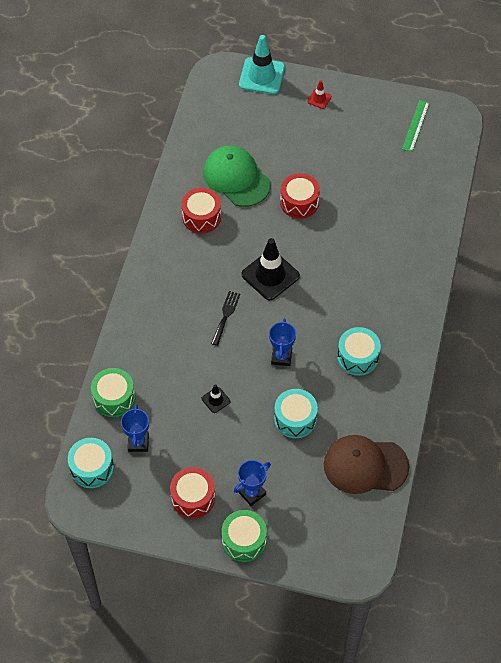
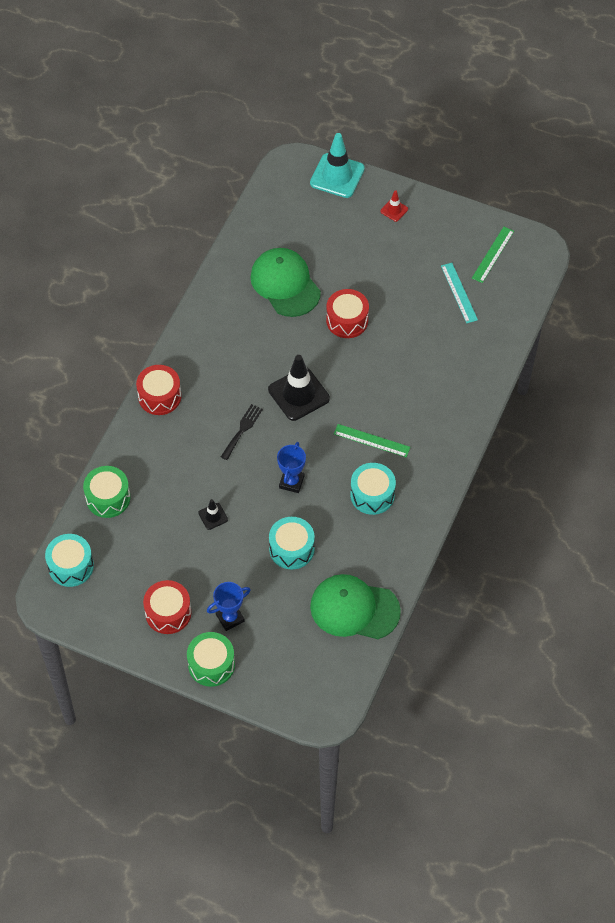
camera: 10 degrees right, 0 degrees up
blue trophy [121,404,149,452] -> none
red drum [181,188,221,233] -> red drum moved to [136,365,181,415]
brown cap [324,435,409,494] -> green cap [310,574,401,639]
none -> green ruler [334,424,411,457]
none -> turquoise ruler [441,263,478,323]

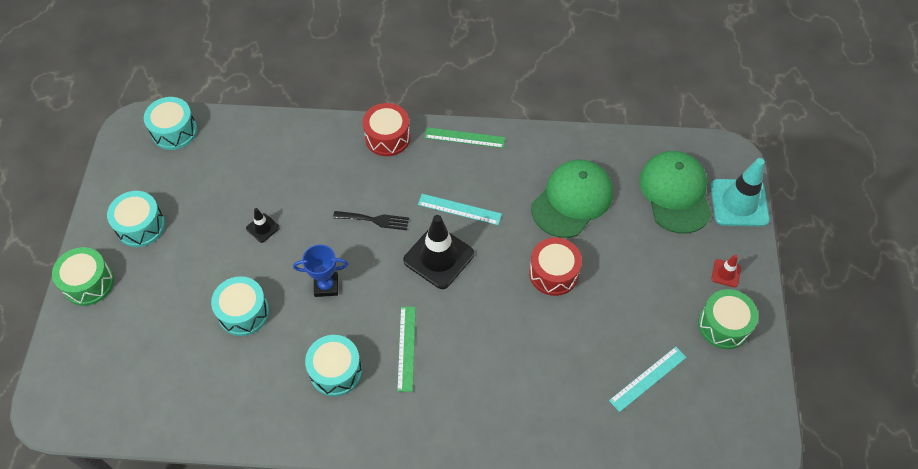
camera: 70 degrees right, 0 degrees up
green drum [83,466,130,518] -> green drum moved to [698,289,758,349]
red drum [143,580,191,634] -> turquoise drum [107,191,165,247]
blue trophy [207,582,251,631] -> none
green cap [310,574,401,639] -> green cap moved to [639,151,712,234]
green ruler [472,227,514,283] -> green ruler moved to [424,127,505,148]
none -> turquoise ruler [418,194,502,225]

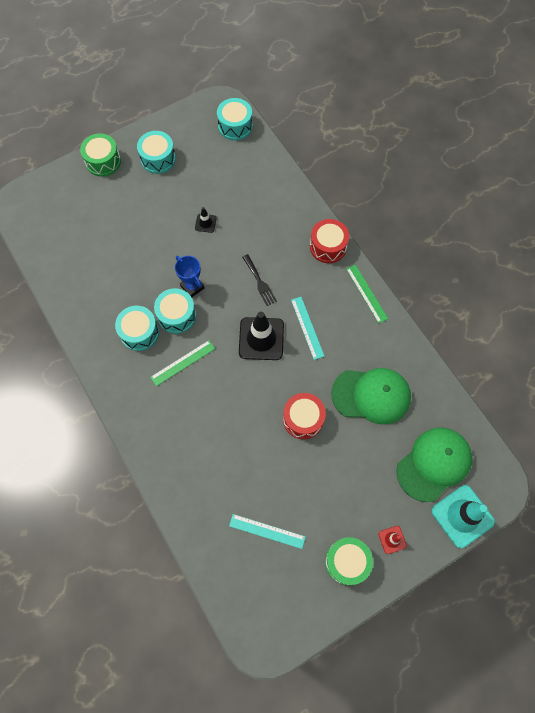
camera: 55 degrees right, 10 degrees up
turquoise drum [211,276,269,336] -> turquoise drum moved to [154,288,196,334]

